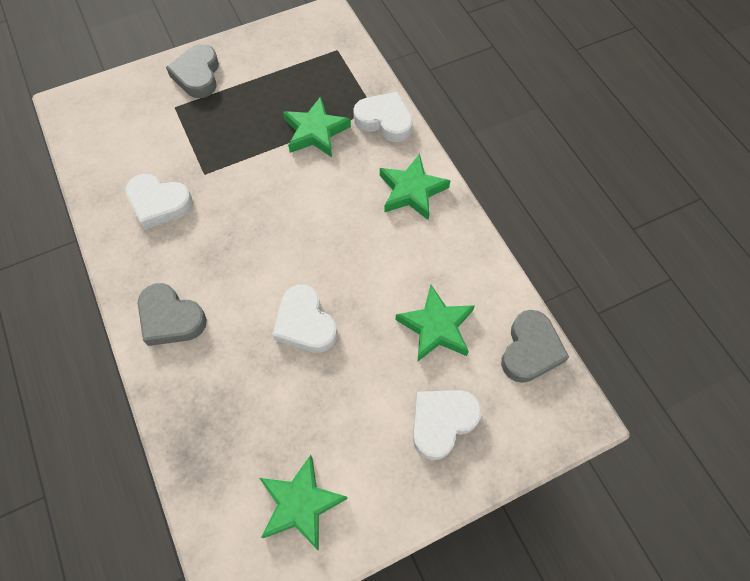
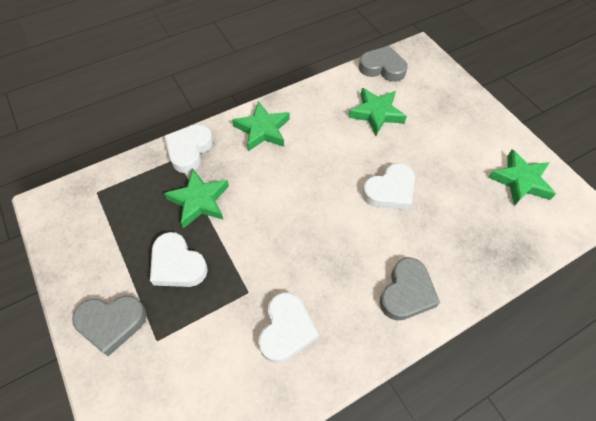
camera: 95 degrees left, 5 degrees down
white heart [413,390,482,460] -> white heart moved to [150,232,208,287]

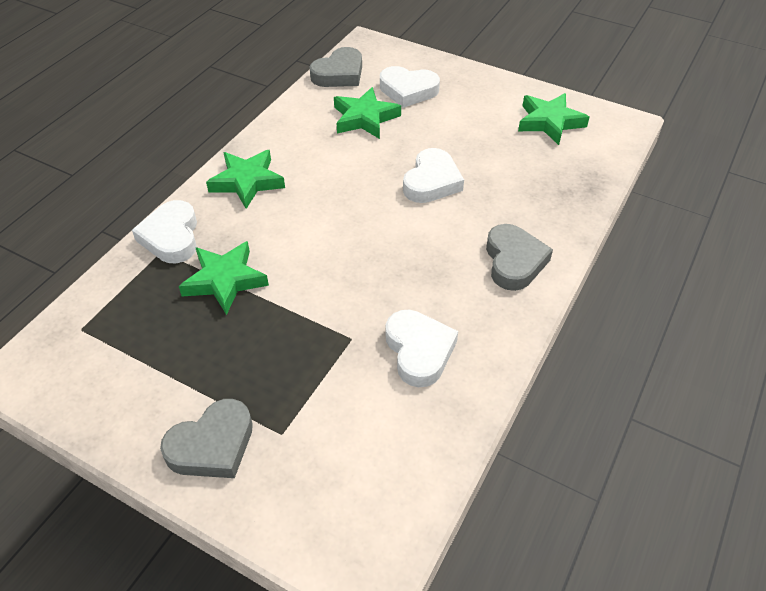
camera: 30 degrees left, 10 degrees down
white heart [150,232,208,287] -> white heart moved to [380,66,440,108]
grey heart [359,46,408,82] -> grey heart turned 150 degrees clockwise [310,47,362,87]

